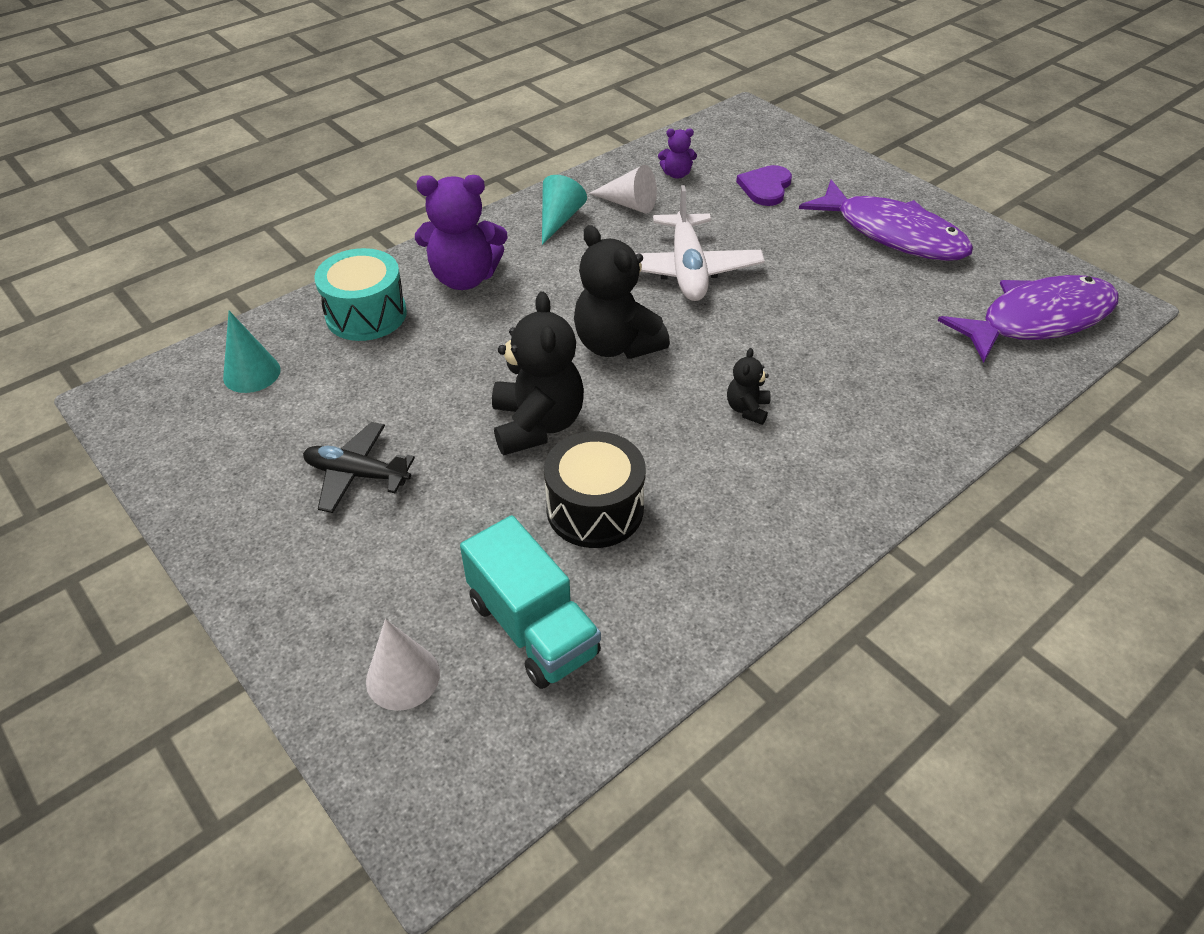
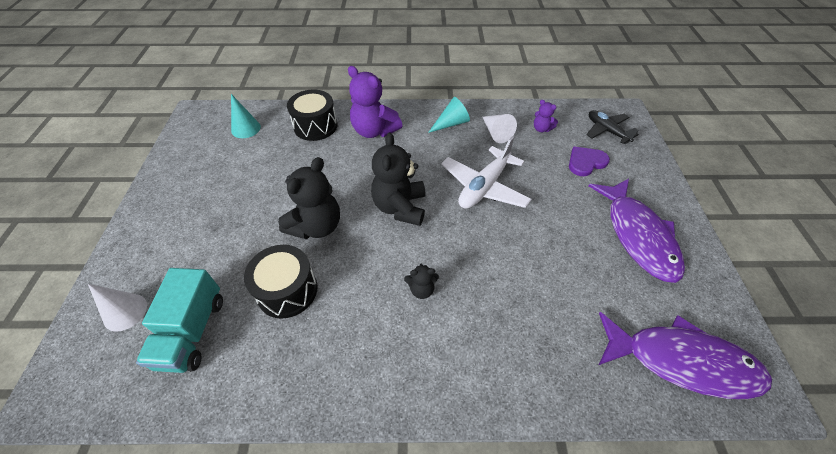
camera: 40 degrees right, 5 degrees up
black plane [303,422,415,513] -> black plane moved to [586,110,639,144]
turquoise drum [314,248,407,341] -> black drum [287,89,337,141]
black teddy bear [727,348,771,425] -> black teddy bear turned 150 degrees counterclockwise [404,264,439,299]

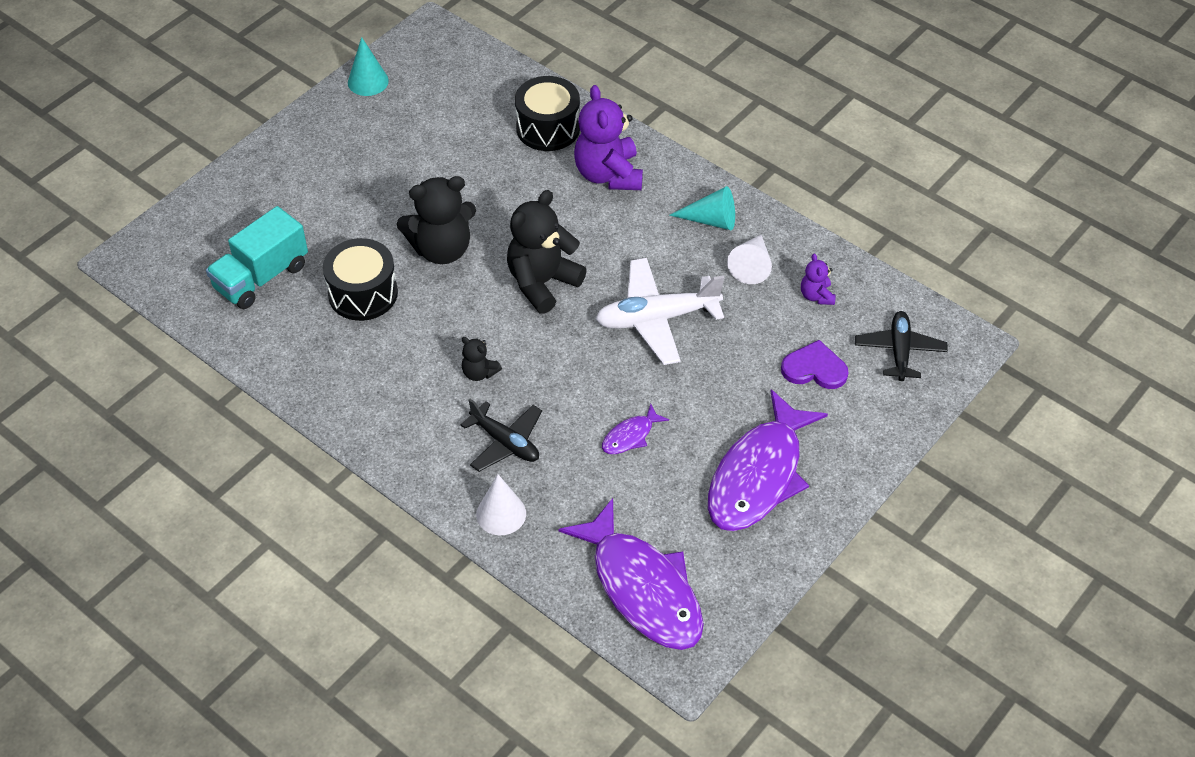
camera: 40 degrees right, 0 degrees up
white cone [88,284,147,332] -> white cone moved to [476,474,526,535]
turquoise cone [231,94,261,138] -> turquoise cone moved to [348,37,389,96]
none -> black plane [460,399,542,472]
none -> purple fish [602,404,669,454]

